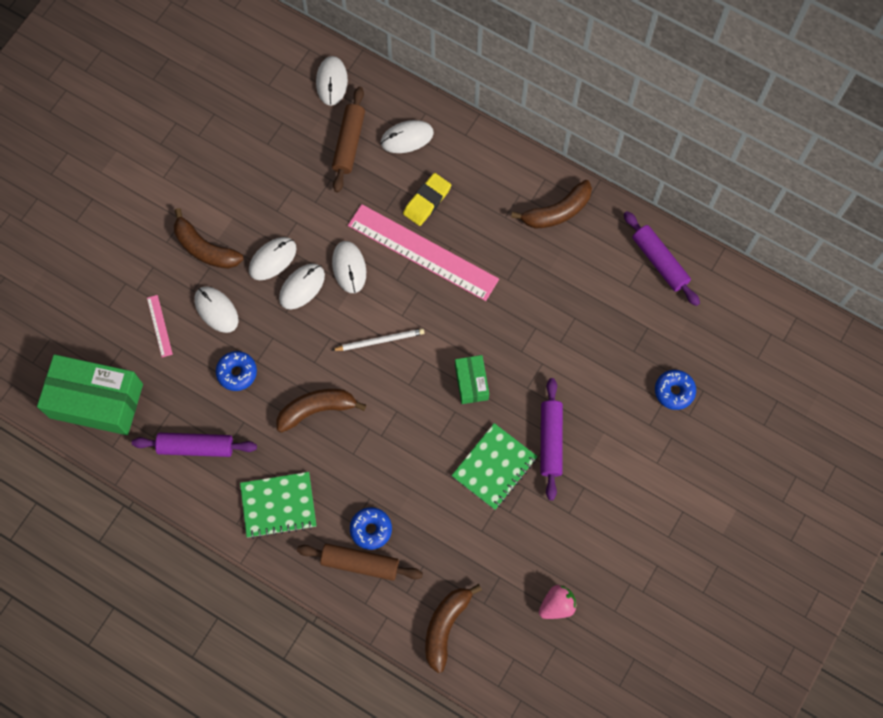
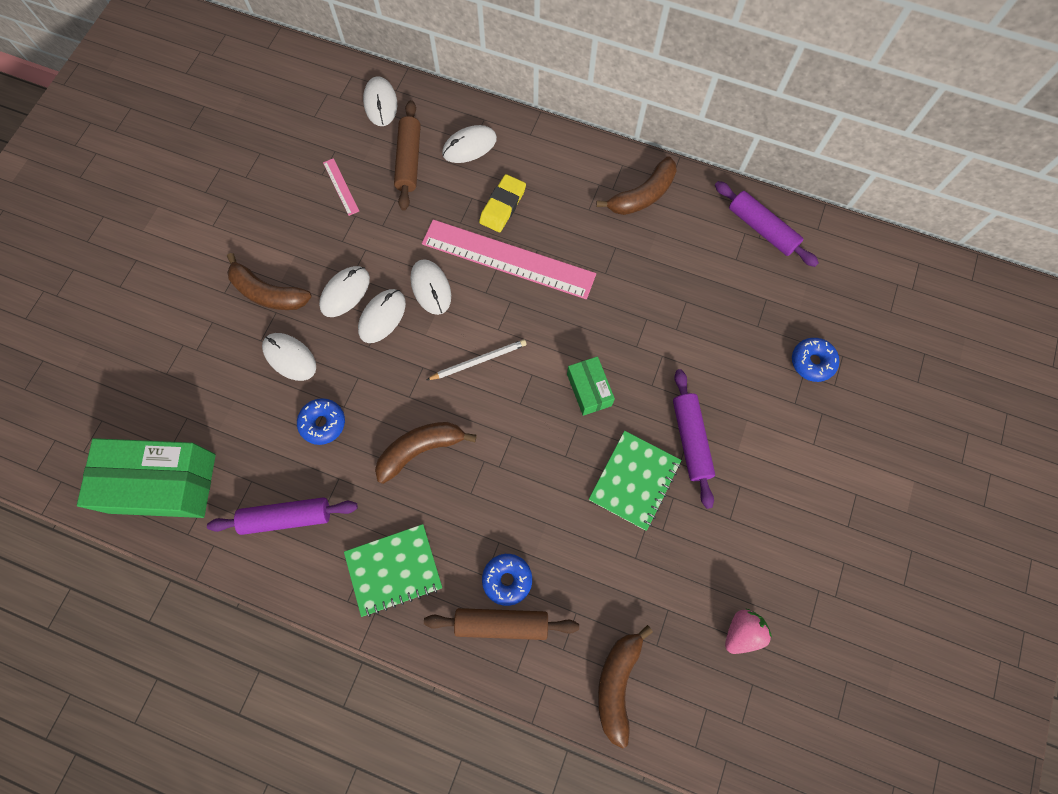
camera: 10 degrees left, 0 degrees up
pink ruler [147,295,173,357] -> pink ruler moved to [323,158,359,216]

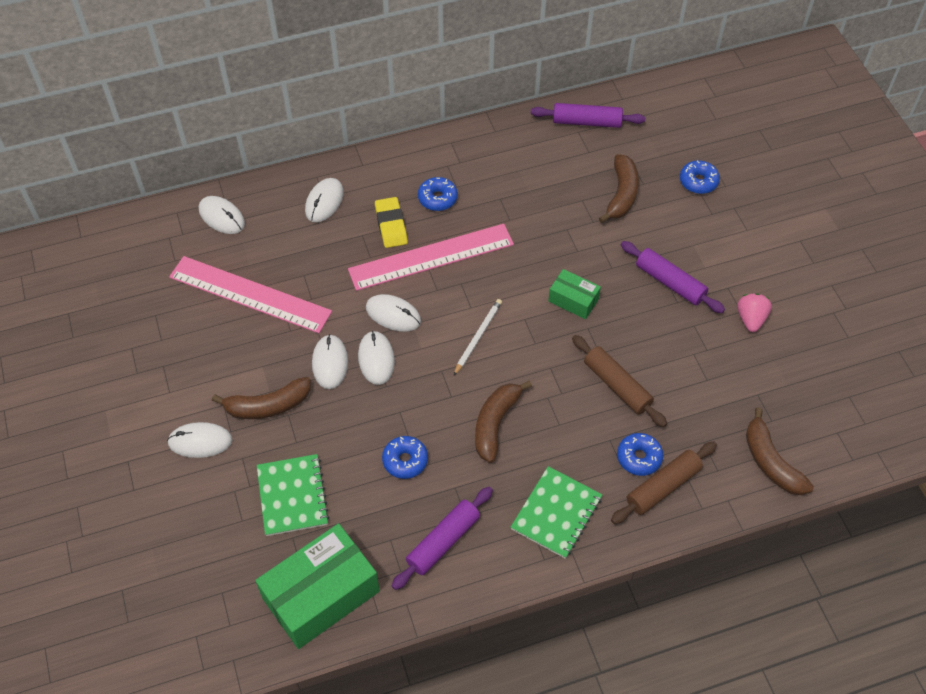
camera: 40 degrees left, 15 degrees down
white mouse [262,333,316,381] -> white mouse moved to [167,422,232,458]
pink ruler [323,158,359,216] -> pink ruler [169,256,332,333], size x2.48
brown rolling pin [394,100,421,211] -> brown rolling pin moved to [572,335,667,427]
green notebook [589,431,681,531] -> green notebook moved to [257,454,329,536]
brown banana [596,156,677,215] -> brown banana moved to [599,154,639,223]
pink strawberry [725,608,772,654] -> pink strawberry moved to [737,293,772,332]
none -> blue donut [418,177,458,211]

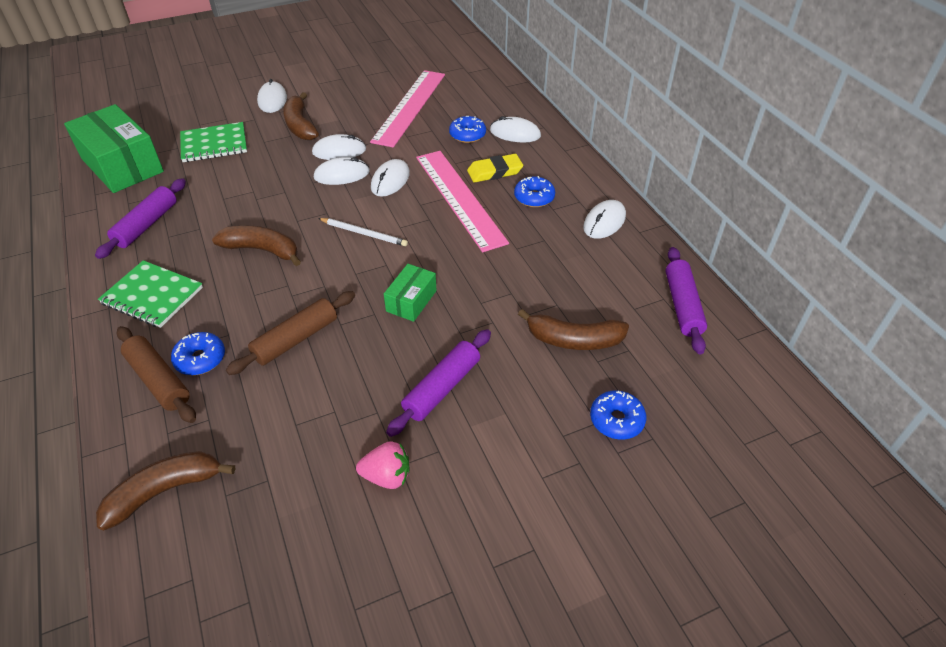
camera: 85 degrees right, 10 degrees down
white mouse [199,196,245,234] -> white mouse moved to [583,200,626,239]
blue donut [382,436,428,479] -> blue donut moved to [449,116,486,143]
purple rolling pin [392,487,493,590] -> purple rolling pin turned 75 degrees clockwise [95,178,186,259]

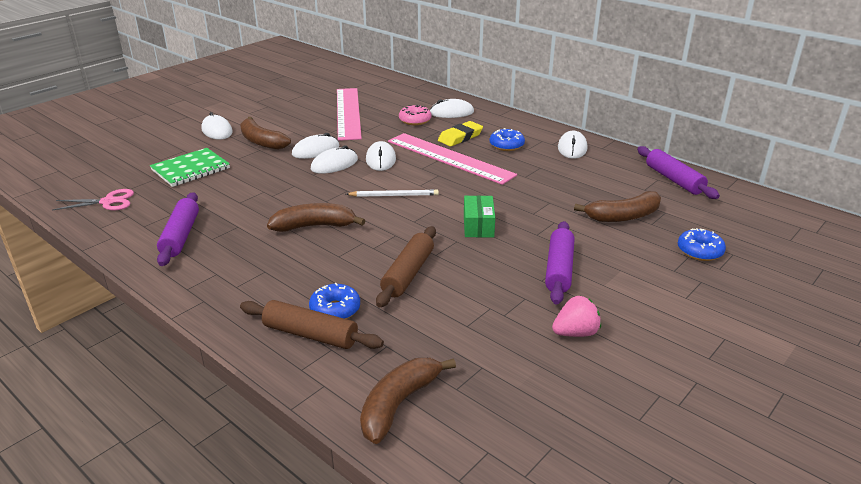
camera: 25 degrees left, 15 degrees down
green box [64,104,164,193] -> pink scissors [52,189,134,210]
green notebook [98,260,203,328] -> none
blue donut [449,116,486,143] -> pink donut [399,104,431,125]

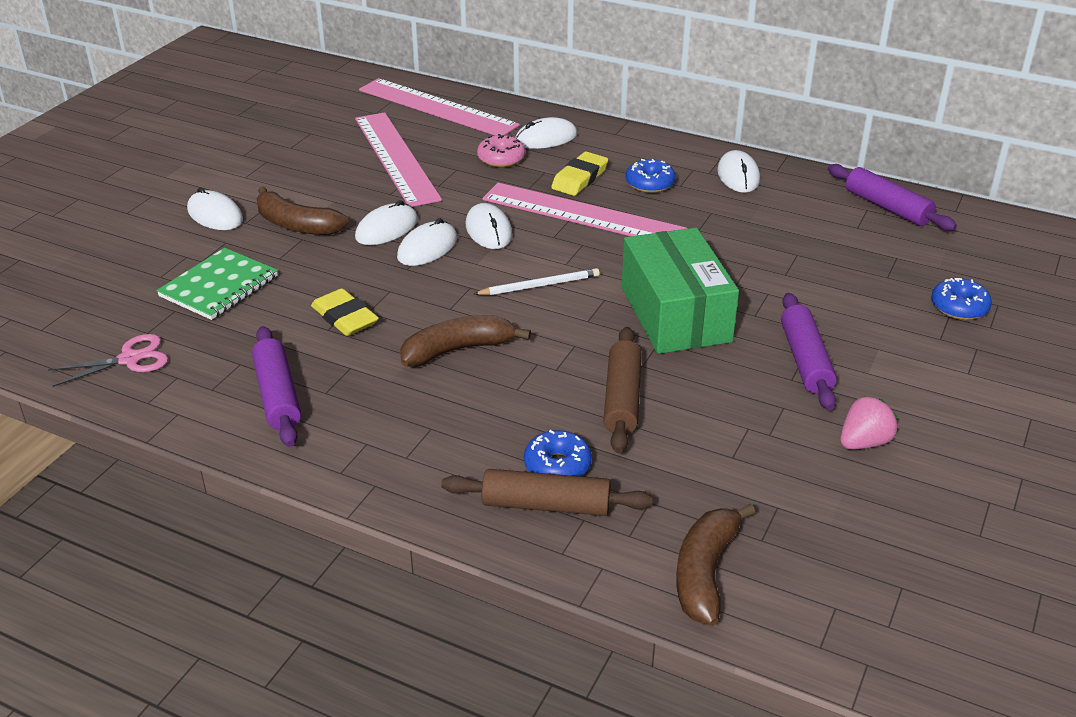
camera: 15 degrees left, 5 degrees up
green box [464,195,495,238] -> green box [622,228,739,354], size x1.99
brown banana [574,191,661,222] -> none
none -> yellow eraser [311,288,379,336]
none -> pink ruler [359,78,520,136]

